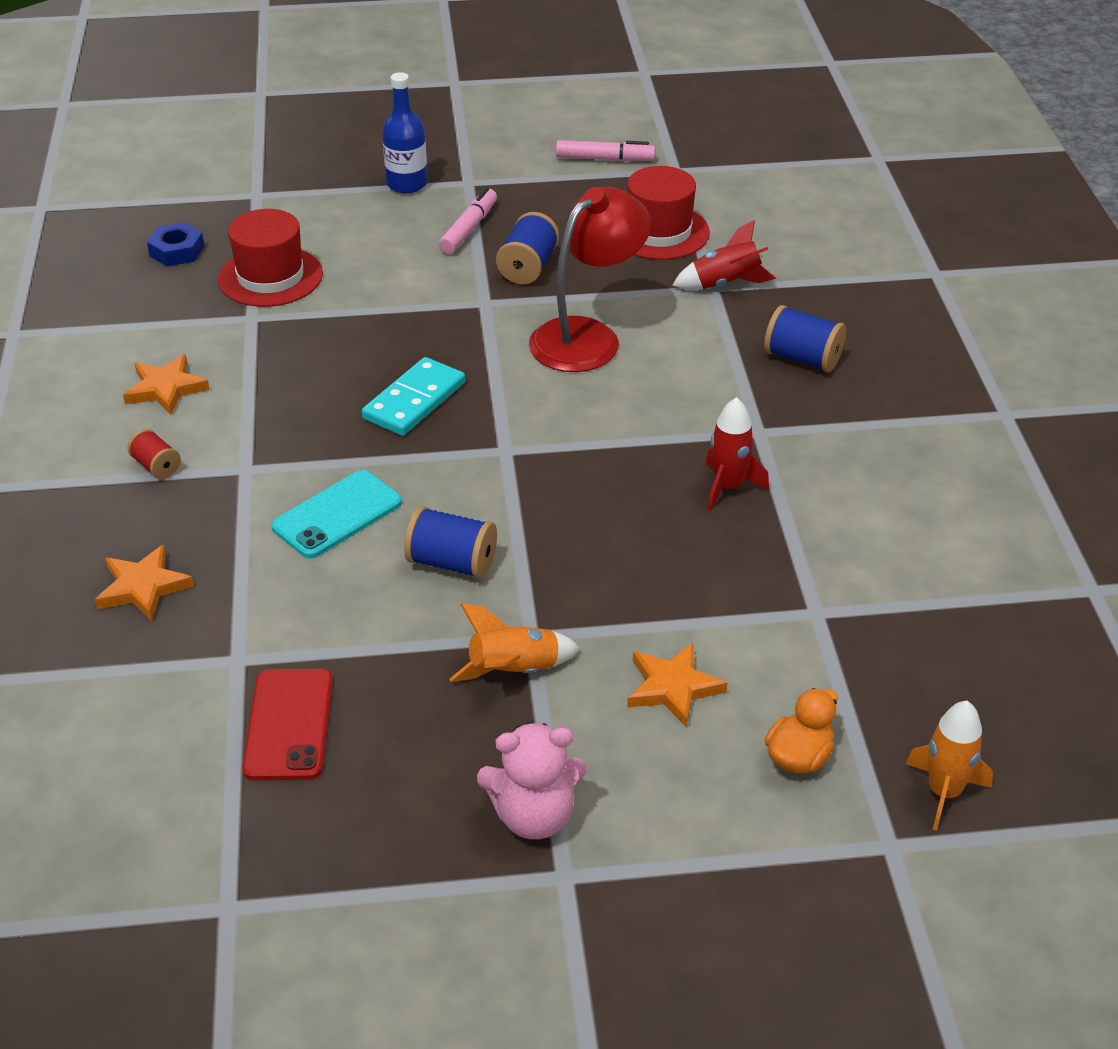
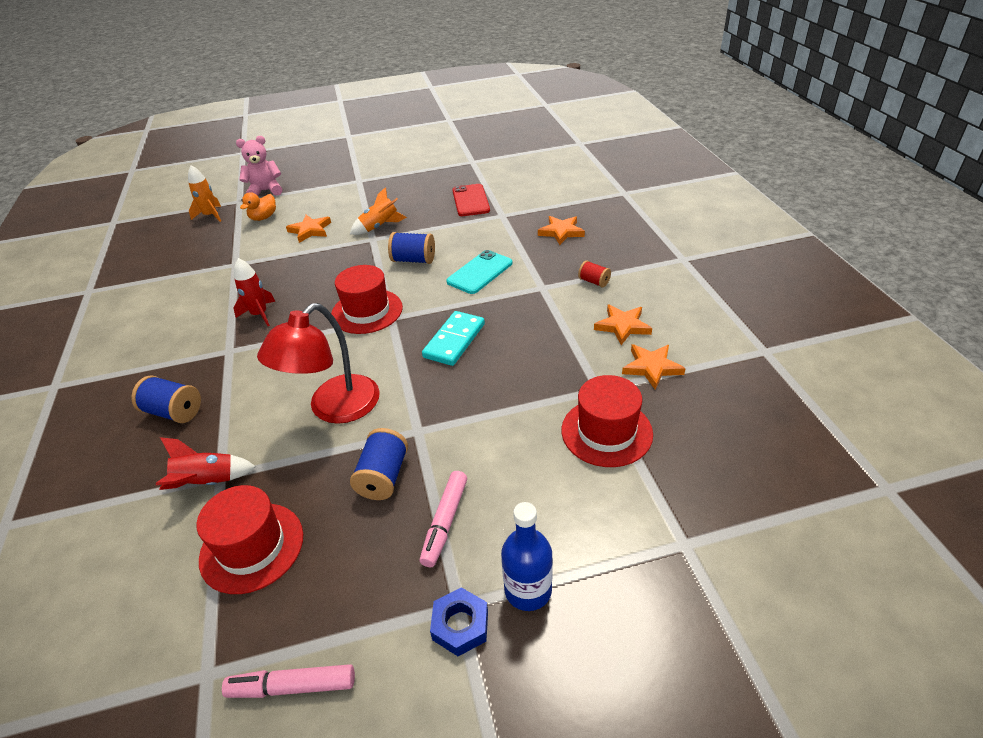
camera: 175 degrees right, 0 degrees up
blue nut [147,223,204,266] -> blue nut moved to [430,587,488,656]
pink teddy bear [477,722,587,839] -> pink teddy bear moved to [236,136,282,196]
none -> red hat [331,265,403,334]
none -> orange star [622,344,686,390]

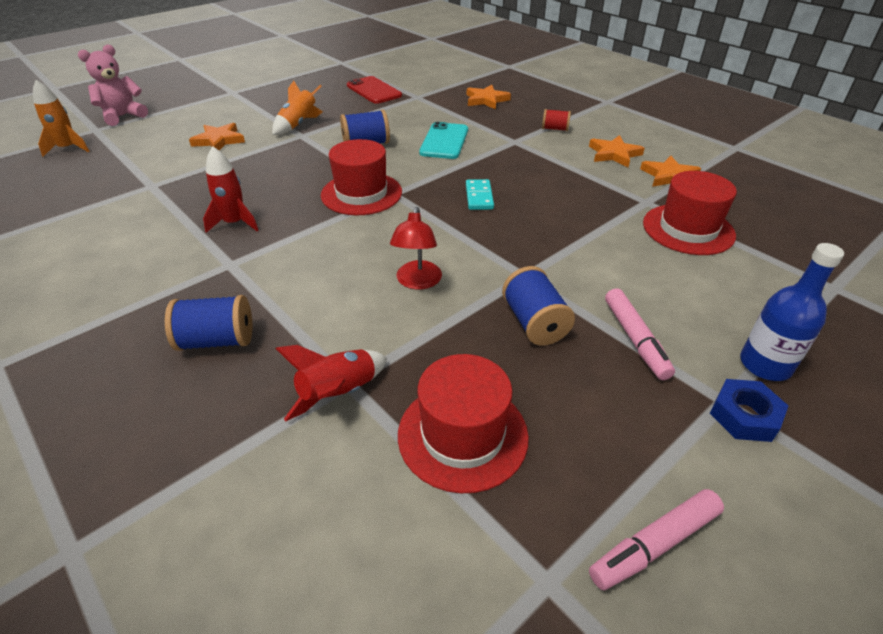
camera: 30 degrees left, 0 degrees up
orange duck [240,192,276,221] -> none
red lamp [257,303,380,424] -> red lamp [390,207,442,289], size x0.57
turquoise domino [422,311,485,366] -> turquoise domino [466,179,494,210], size x0.66

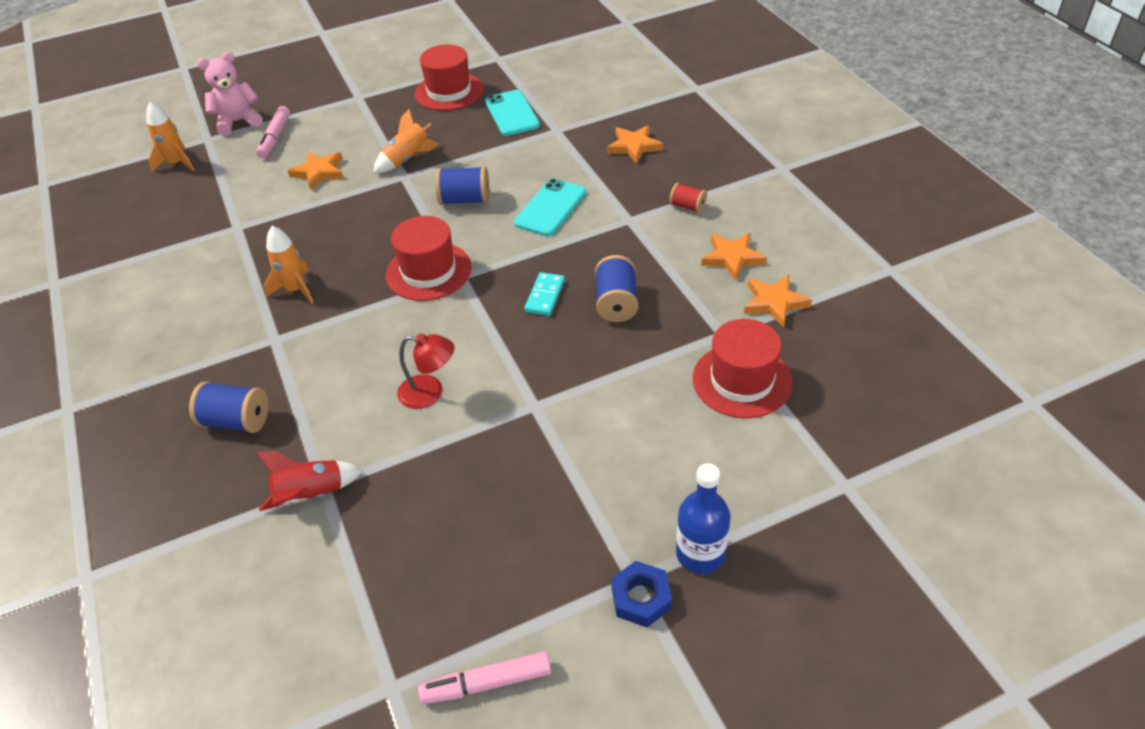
camera: 20 degrees right, 5 degrees up
red rocket [203,146,259,233] -> orange rocket [264,226,314,304]
red phone [347,76,402,104] -> turquoise phone [485,90,540,136]
red lamp [390,207,442,289] -> red lamp turned 105 degrees counterclockwise [397,333,454,409]
red hat [398,354,529,493] -> red hat moved to [415,45,484,111]
blue spool [502,266,575,346] -> blue spool moved to [595,255,638,322]
pink marker [605,288,675,380] -> pink marker moved to [256,106,290,159]

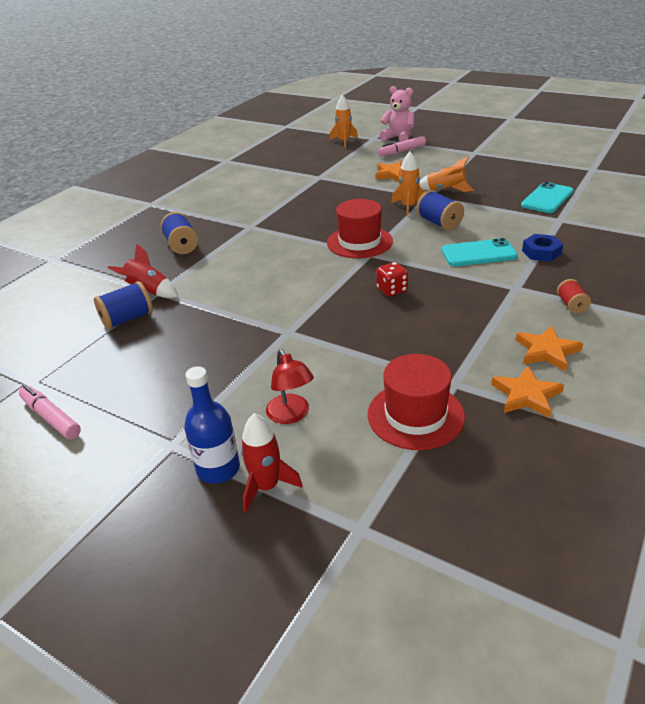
camera: 55 degrees right, 10 degrees down
orange rocket [264,226,314,304] -> orange rocket moved to [391,152,425,216]
red lamp [397,333,454,409] -> red lamp moved to [266,349,314,424]
red hat [415,45,484,111] -> none
turquoise domino [524,272,565,316] -> red dice [376,262,408,297]
blue spool [595,255,638,322] -> blue spool moved to [94,281,153,330]
orange star [607,125,663,164] -> none
blue nut [611,561,672,627] -> blue nut moved to [522,234,563,262]
none -> red rocket [241,413,303,512]

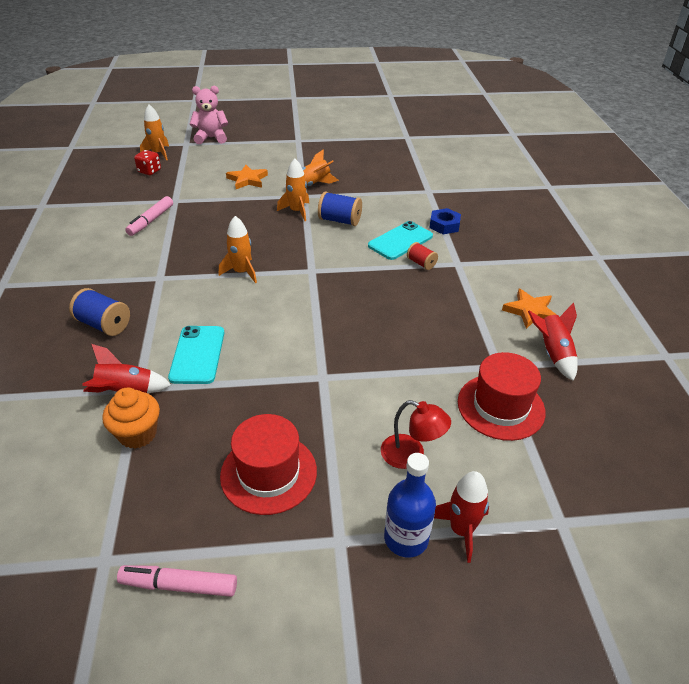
camera: 40 degrees left, 5 degrees up
blue spool [94,281,153,330] -> orange cupcake [102,388,160,449]
red hat [327,199,393,258] -> red hat moved to [220,414,317,515]
red dice [376,262,408,297] -> red dice moved to [134,150,161,175]
pink marker [378,136,426,157] -> pink marker moved to [125,196,173,236]
orange star [491,366,564,418] -> red rocket [528,303,578,381]
turquoise phone [521,182,574,213] -> turquoise phone moved to [168,326,224,384]
red spool [557,279,591,314] -> red spool moved to [407,242,438,270]
none -> orange rocket [219,216,257,283]

